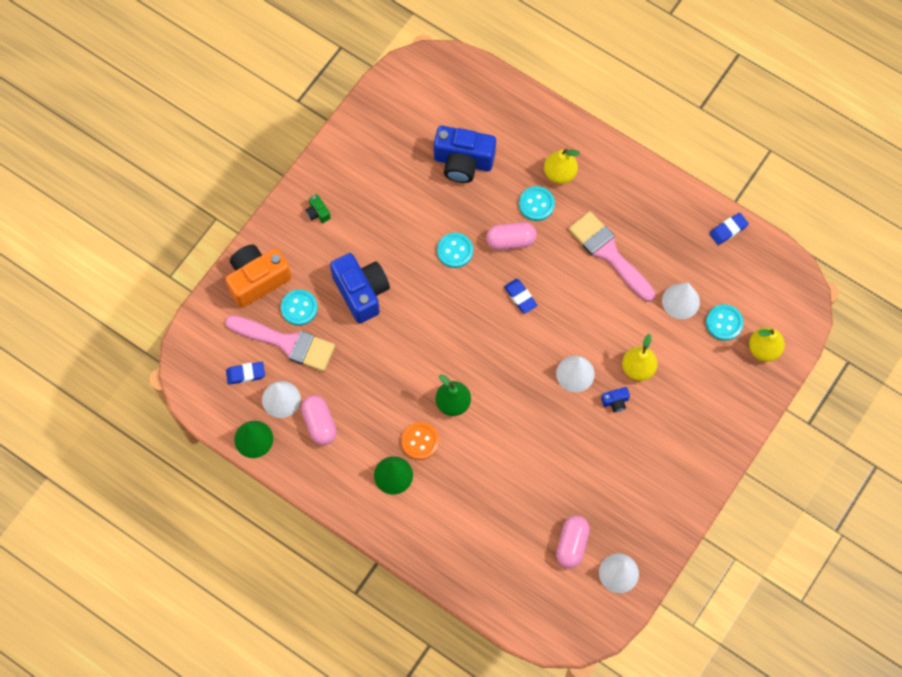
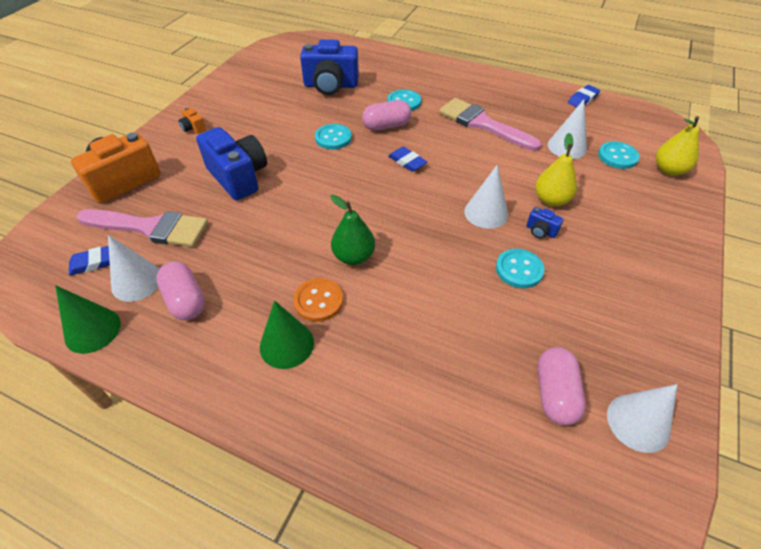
camera: 10 degrees left, 20 degrees down
turquoise button [281,290,318,326] -> turquoise button moved to [496,249,545,288]
green camera [305,194,331,223] -> orange camera [178,107,206,134]
yellow pear [544,149,580,184] -> none
blue camera [601,387,630,412] -> blue camera turned 60 degrees clockwise [527,207,563,238]

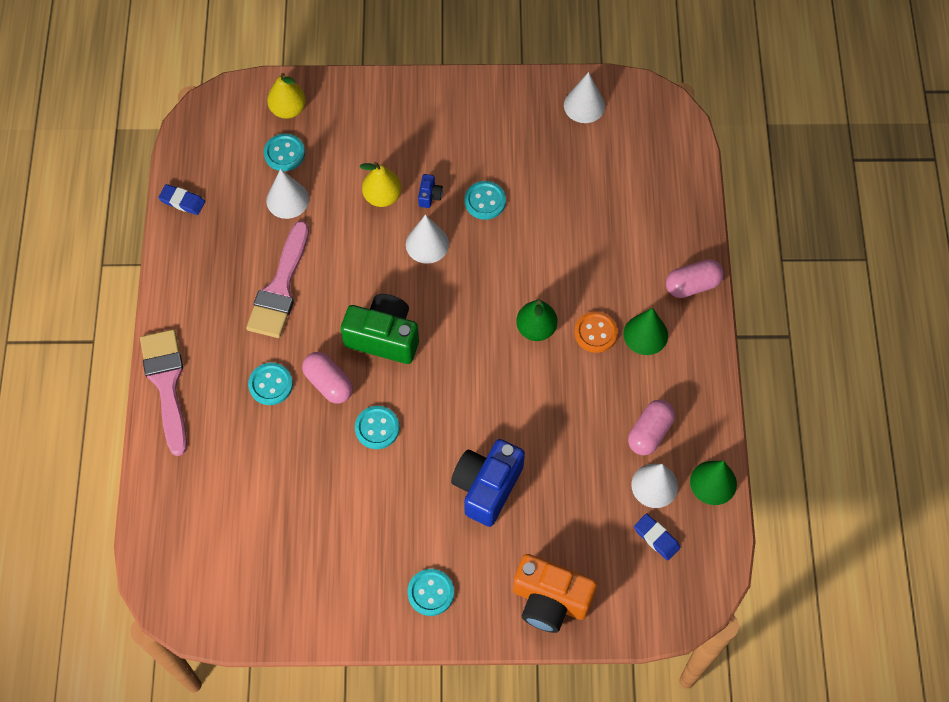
camera: 115 degrees left, 15 degrees up
pink brush [77,209,208,247] -> pink brush moved to [140,329,187,456]
orange camera [178,107,206,134] -> turquoise button [408,569,454,616]
blue camera [300,39,359,95] -> none
blue eraser [389,147,427,172] -> green camera [341,294,419,364]
pink capsule [538,347,586,426] -> pink capsule moved to [666,259,724,298]

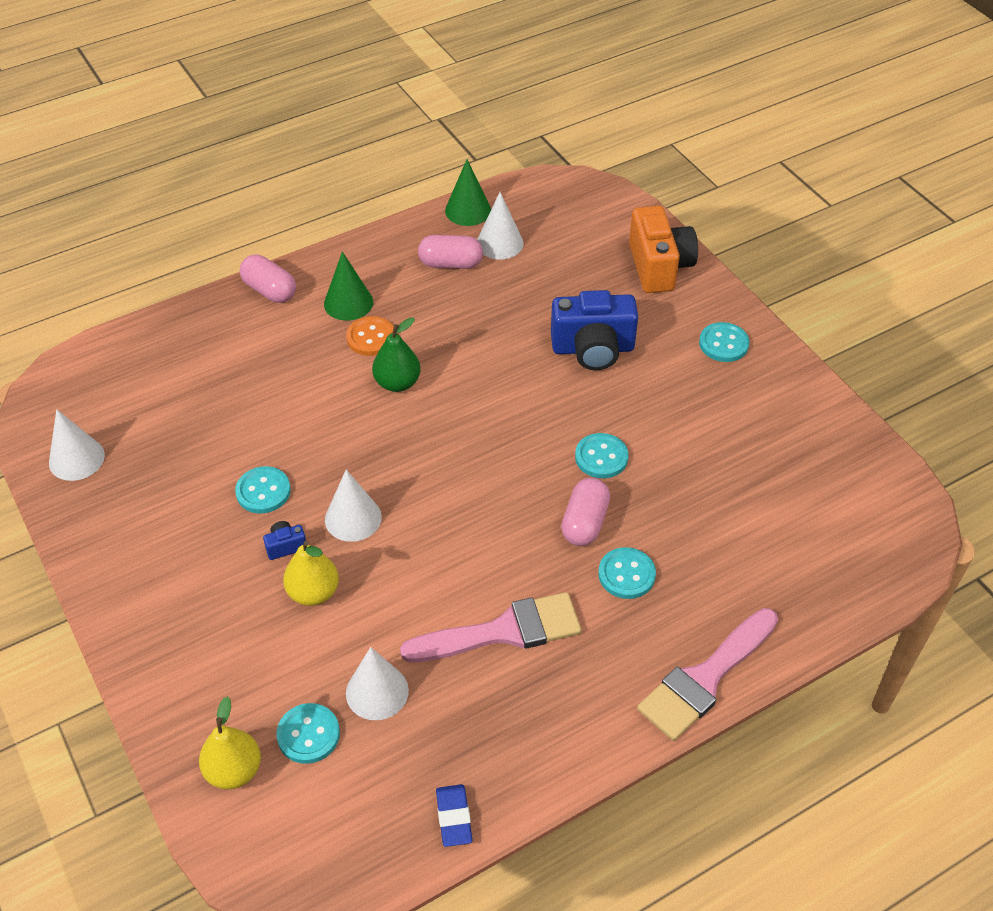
camera: 120 degrees left, 15 degrees down
green camera [341,294,419,364] -> none
blue eraser [634,514,680,561] -> none

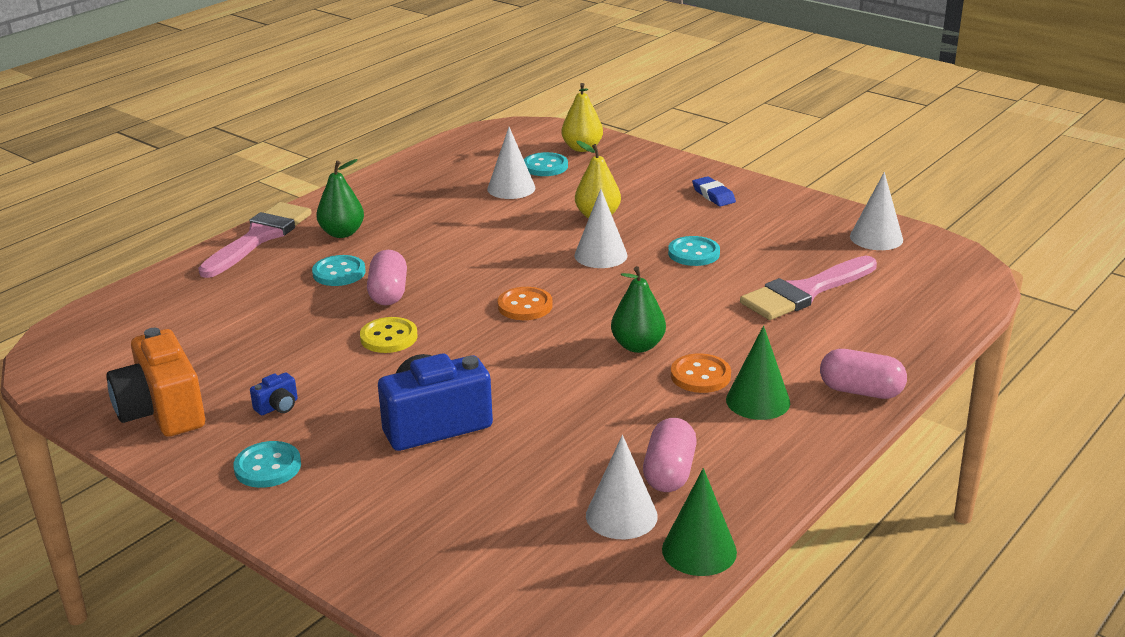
camera: 160 degrees right, 20 degrees down
blue camera [263,521,306,560] -> blue camera moved to [250,372,298,415]
pink brush [400,592,582,662] -> pink brush moved to [740,256,877,320]
pink capsule [418,235,483,269] -> pink capsule turned 60 degrees counterclockwise [643,418,697,492]
blue eraser [436,784,473,847] -> blue eraser moved to [692,176,736,207]
turquoise button [575,433,629,478] -> yellow button [360,317,418,353]
orange camera [629,206,698,293] -> orange camera moved to [106,328,205,437]
none -> green pear [316,159,364,238]
none -> orange button [498,287,553,320]

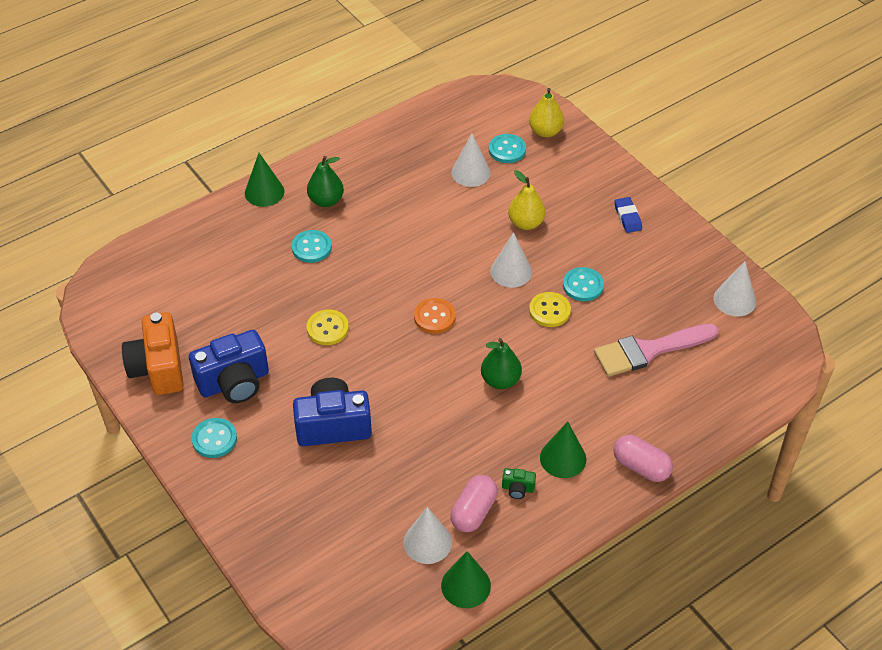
camera: 15 degrees right, 20 degrees up
pink brush [198,202,312,278] -> green cone [245,153,284,207]
blue camera [250,372,298,415] -> blue camera [189,330,269,403], size x2.36
pink capsule [367,250,407,306] -> none
orange button [671,353,731,393] -> none
none -> green camera [502,468,536,499]
none -> yellow button [529,292,571,327]

